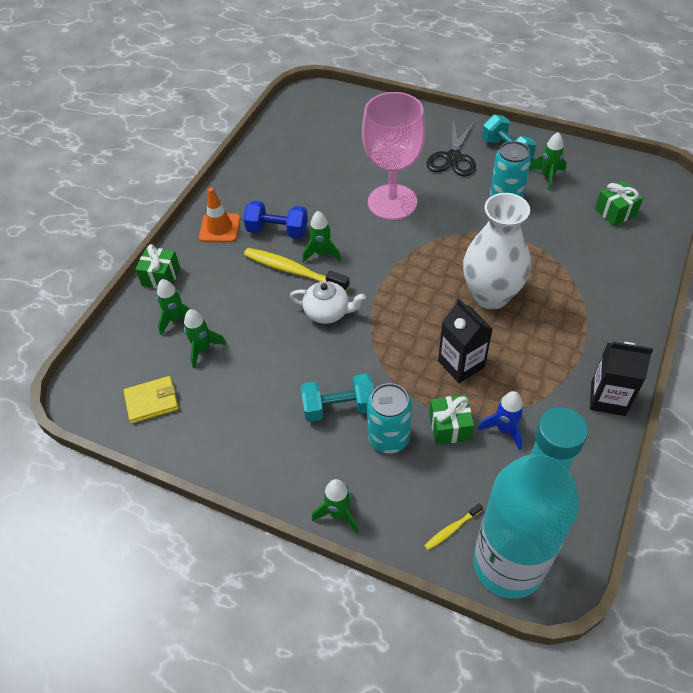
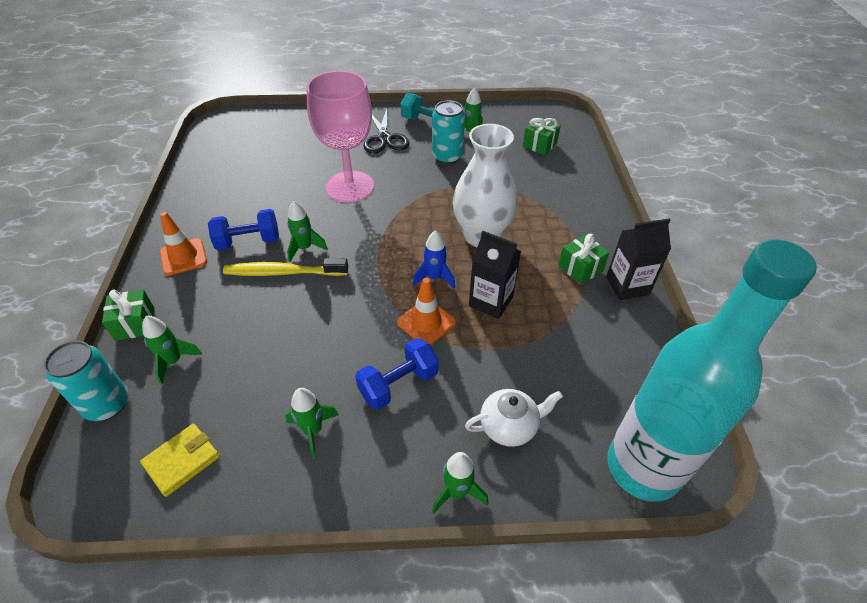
camera: 30 degrees left, 5 degrees down
green rocket [184,309,227,368] -> green rocket moved to [285,388,339,459]
white teapot [290,281,366,324] -> white teapot moved to [465,389,563,447]
turquoise dumbbell [301,374,374,422] -> blue dumbbell [355,338,439,410]
turquoise can [367,383,412,454] -> turquoise can moved to [44,340,128,421]
yellow toothbrush [424,503,483,550] -> none
green gift [429,395,474,445] -> green gift moved to [558,234,609,284]
blue rocket [478,391,524,450] -> blue rocket moved to [413,230,455,288]
none -> orange traffic cone [397,278,456,345]

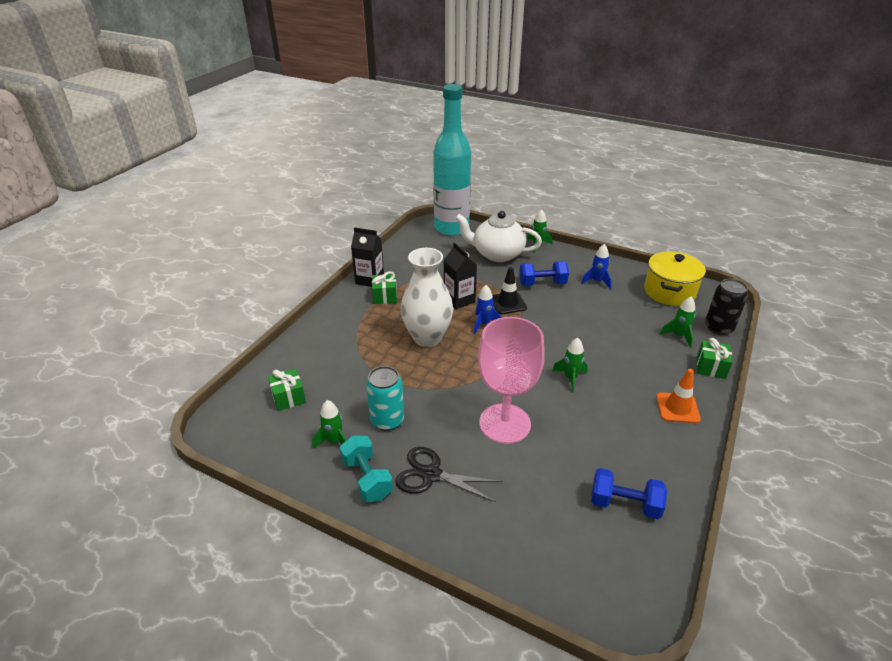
camera: 150 degrees left, 10 degrees down
turquoise can [44,340,128,421] -> black can [705,279,748,335]
yellow wallet [140,423,220,497] -> yellow pot [644,251,706,306]
blue dumbbell [208,209,279,250] -> blue dumbbell moved to [591,468,667,519]
yellow toothbrush [223,258,348,276] -> none
green rocket [285,388,339,459] -> blue rocket [581,244,612,289]
black scissors [363,109,410,153] -> black scissors turned 90 degrees counterclockwise [395,447,502,503]
orange traffic cone [397,278,456,345] -> black traffic cone [493,267,527,314]
white teapot [465,389,563,447] -> white teapot [455,211,542,262], size x1.69

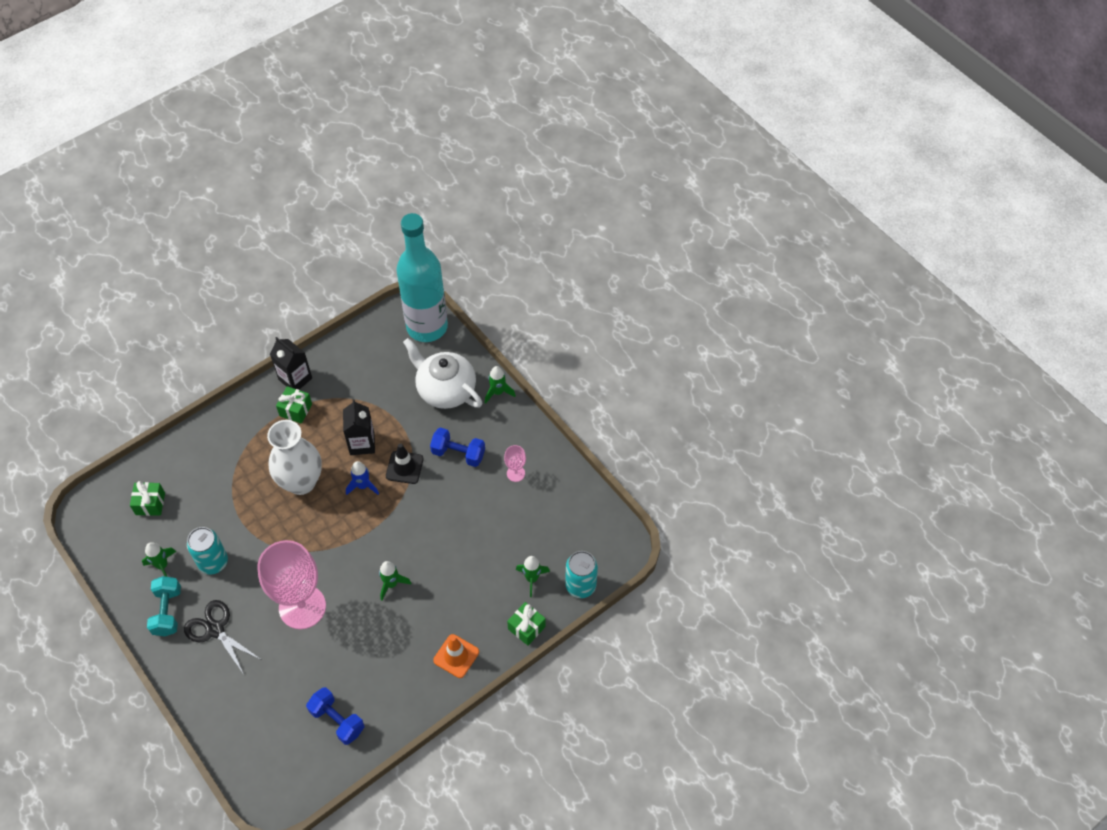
camera: 25 degrees right, 20 degrees up
blue rocket [581,244,612,289] -> pink goblet [504,445,526,482]
yellow pot [644,251,706,306] -> none
black can [705,279,748,335] -> turquoise can [565,551,598,598]

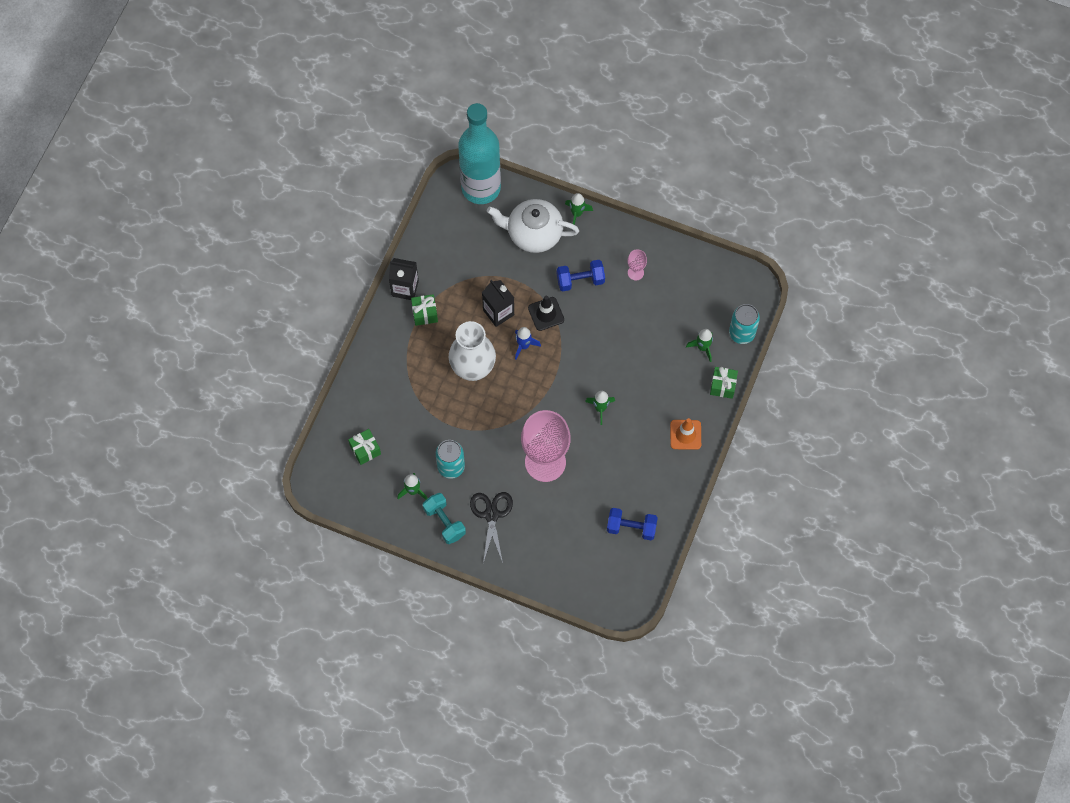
camera: 30 degrees left, 10 degrees up
black scissors [184,600,262,673] -> black scissors turned 75 degrees clockwise [470,492,513,563]

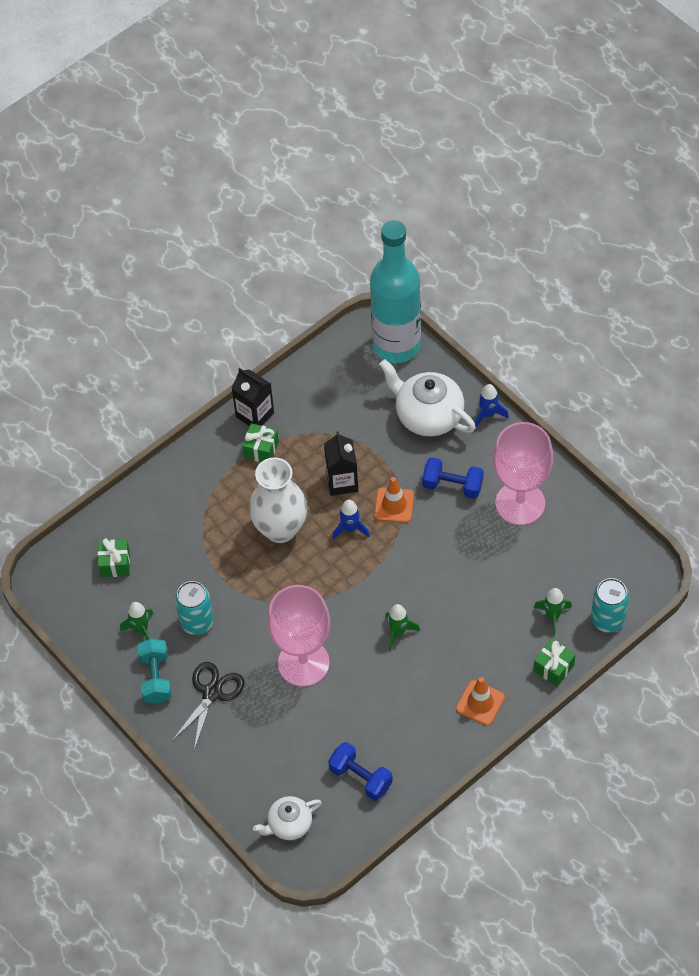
camera: 30 degrees right, 10 degrees down
black traffic cone [528,296,564,331] -> orange traffic cone [374,477,414,523]
green rocket [565,193,593,225] -> blue rocket [475,384,509,428]
pink goblet [627,249,647,280] -> pink goblet [493,422,553,525], size x2.40
none -> white teapot [253,796,322,840]

